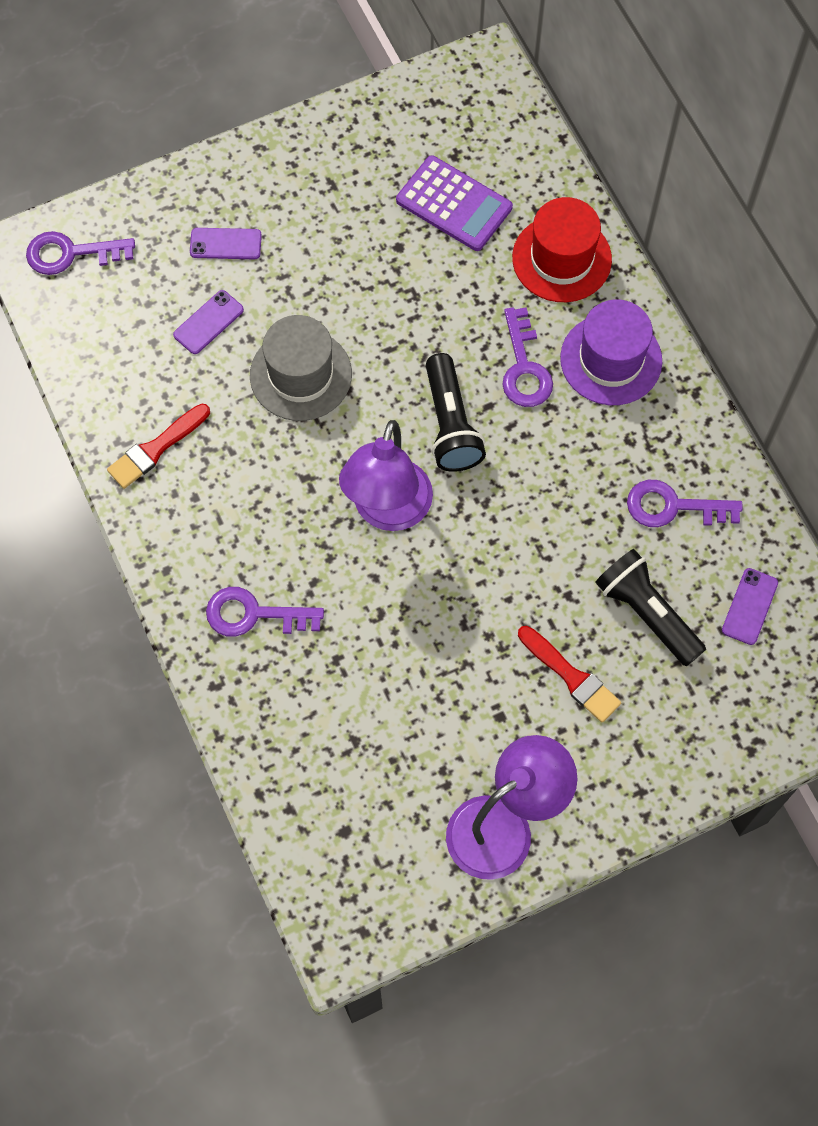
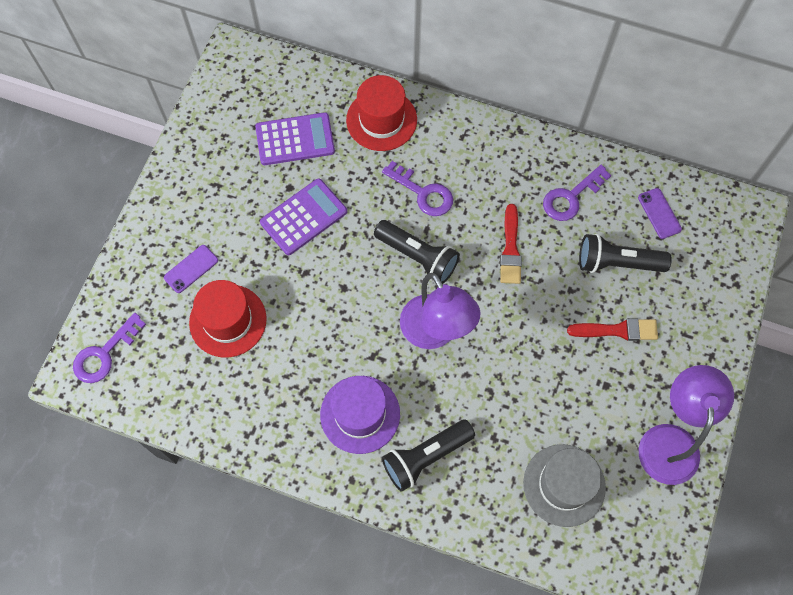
camera: 45 degrees left, 0 degrees up
red brush [107,404,210,489] -> red brush moved to [500,204,522,284]
purple phone [173,290,244,354] -> red hat [189,280,267,357]
purple key [206,587,324,637] -> black flashlight [382,420,475,492]
grey hat [250,315,352,421] -> grey hat moved to [523,444,606,527]
purple hat [560,300,662,405] -> purple hat moved to [320,376,400,454]
none -> purple calculator [260,178,347,255]

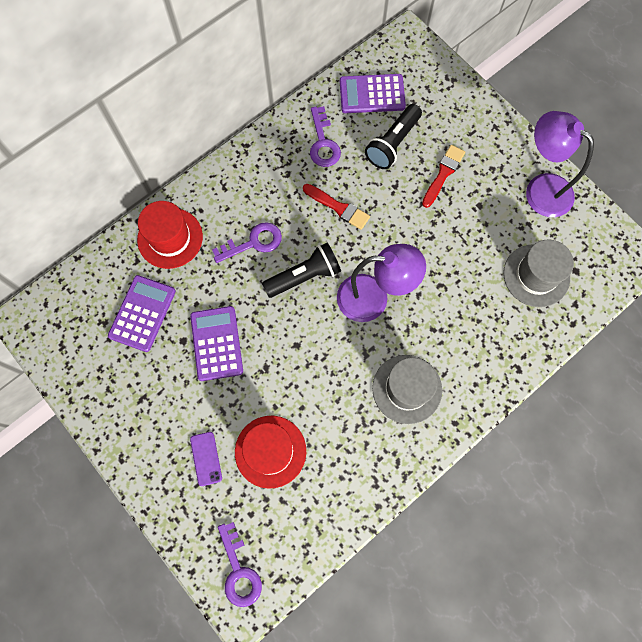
camera: 60 degrees left, 5 degrees up
purple hat [320,376,400,454] -> grey hat [372,355,442,424]
black flashlight [382,420,475,492] -> none
purple phone [638,188,682,239] -> purple calculator [340,74,406,113]

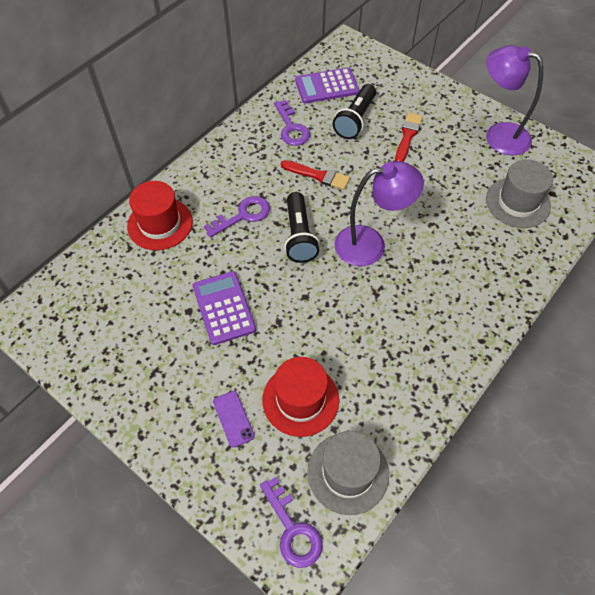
camera: 10 degrees left, 15 degrees down
purple calculator [108,275,176,352] -> none
black flashlight [262,243,341,298] -> black flashlight turned 120 degrees clockwise [284,192,320,263]
grey hat [372,355,442,424] -> grey hat moved to [307,431,389,515]

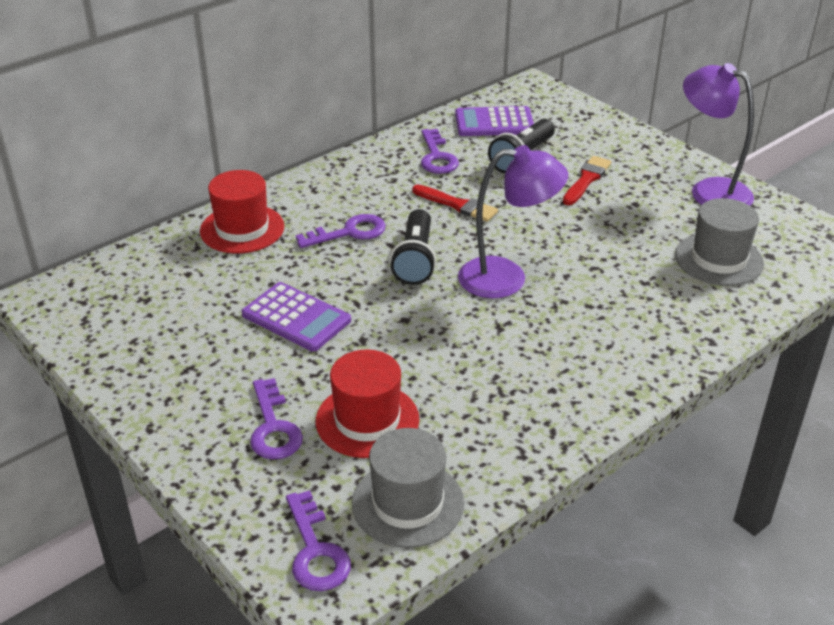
camera: 10 degrees right, 20 degrees down
purple calculator [192,271,256,345] -> purple calculator turned 135 degrees clockwise [242,282,351,352]
purple phone [213,391,255,448] -> purple key [250,378,303,460]

